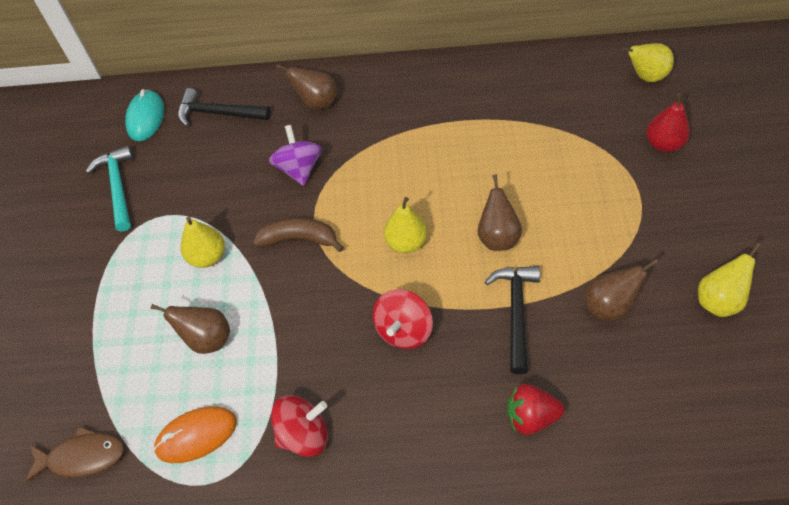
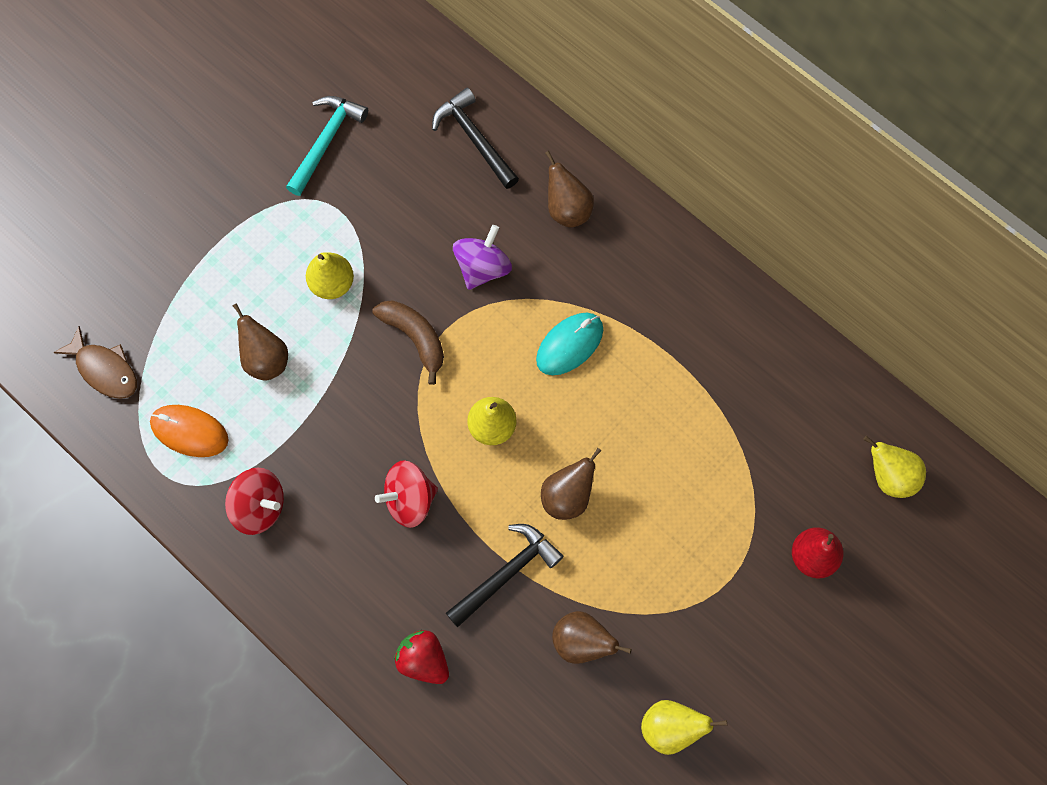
camera: 40 degrees right, 15 degrees up
turquoise mouse [125,89,164,141] -> turquoise mouse moved to [536,313,603,375]

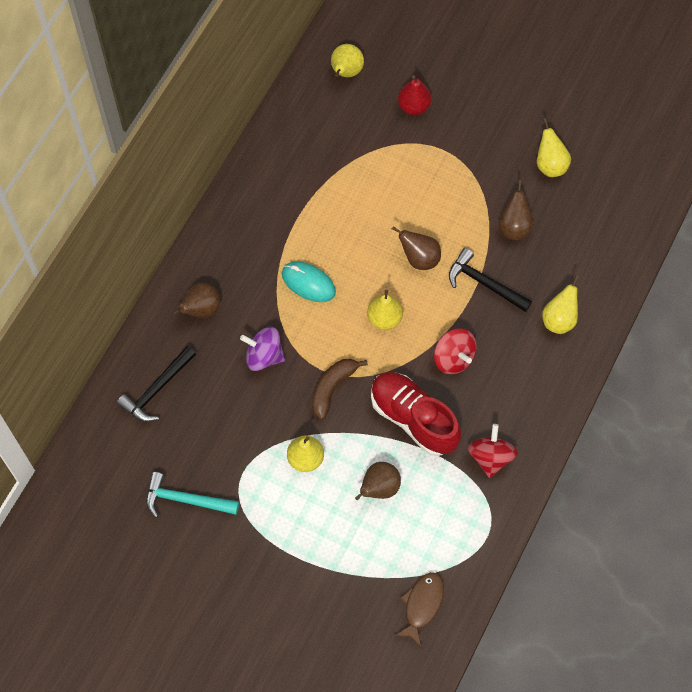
camera: 105 degrees left, 5 degrees down
orange mouse [150,405,229,457] -> none
red strawberry [394,630,449,684] -> yellow pear [542,275,579,334]
none -> red shoe [371,372,461,456]

